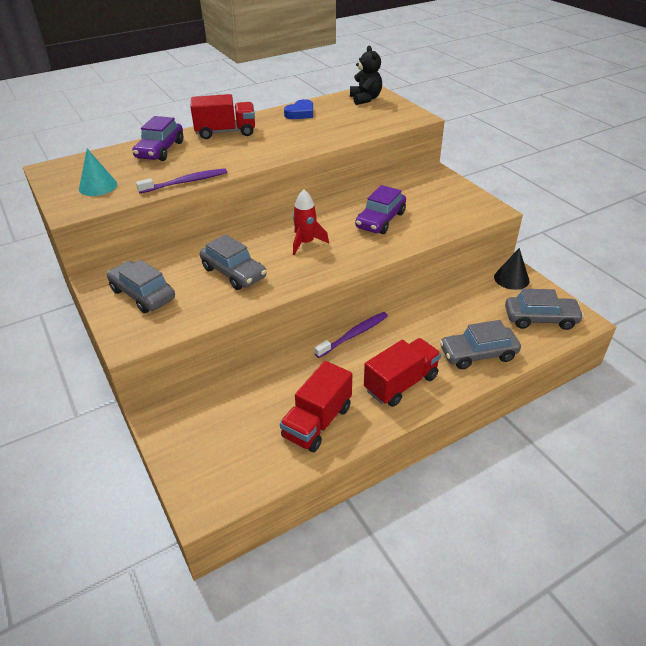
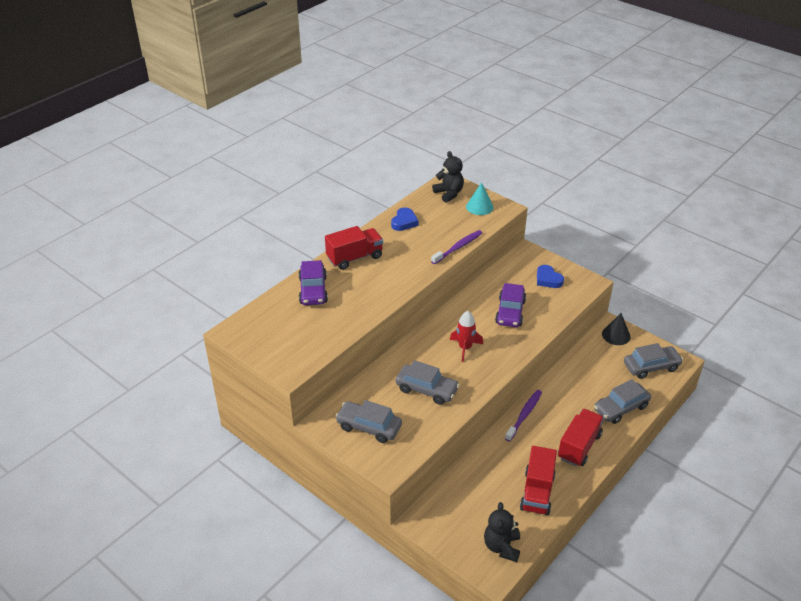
camera: 20 degrees left, 0 degrees up
turquoise cone [79,149,117,196] -> turquoise cone moved to [466,182,494,215]
purple toothbrush [136,168,227,193] -> purple toothbrush moved to [431,230,482,264]
none -> black teddy bear [484,502,520,562]
none -> blue heart [537,265,564,288]

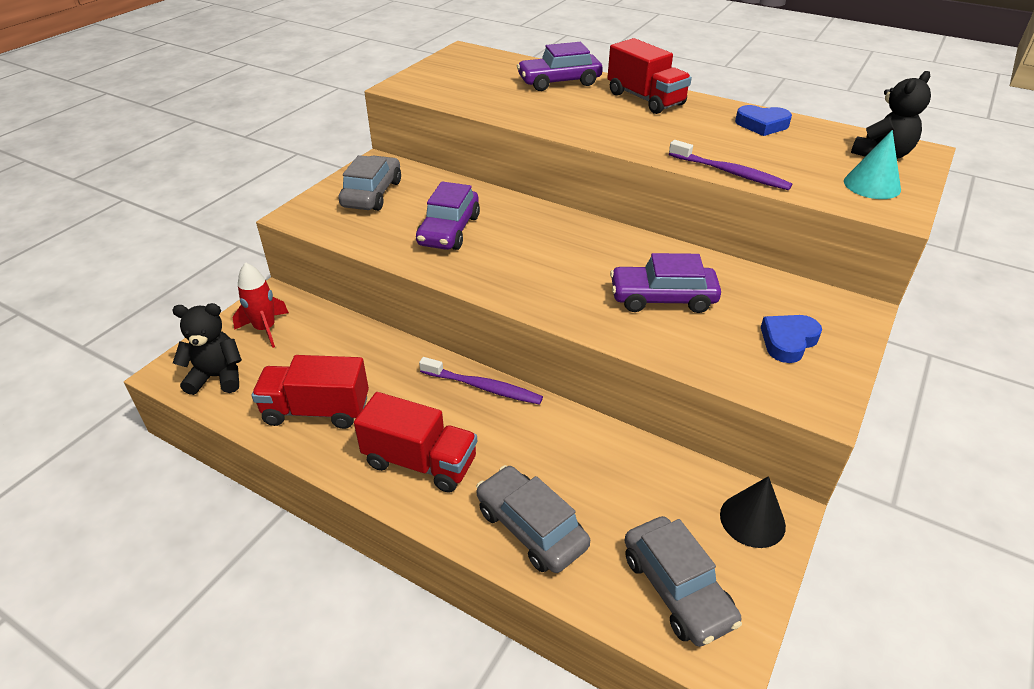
camera: 80 degrees right, 0 degrees up
grey car [396,360,460,405] -> purple car [416,181,480,250]
red rocket [450,311,483,362] -> red rocket moved to [232,262,289,348]

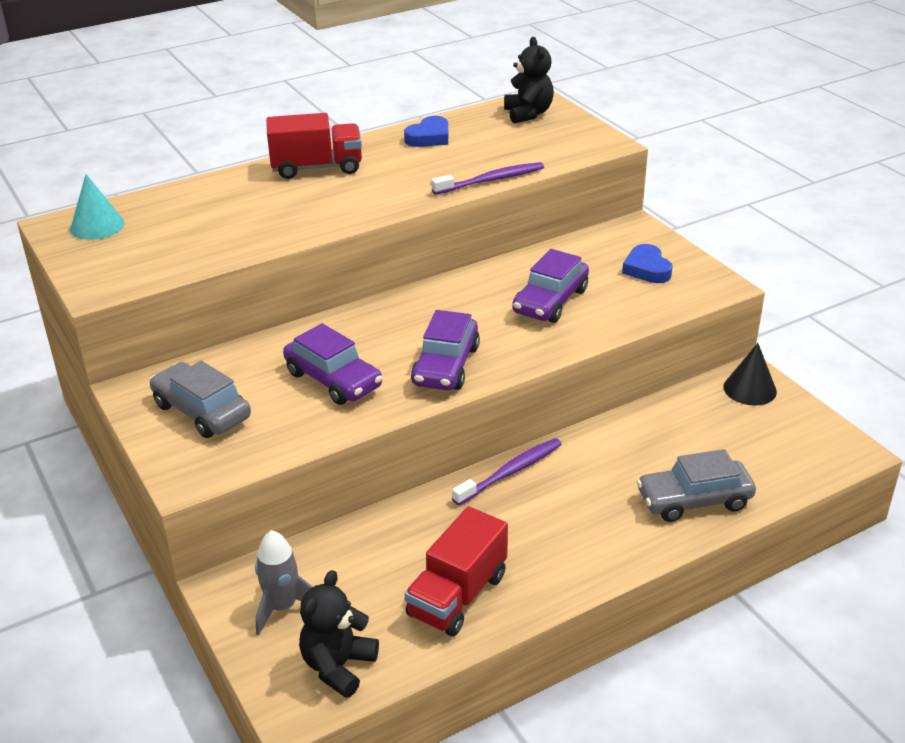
camera: 60 degrees left, 5 degrees down
red rocket [232,262,289,348] -> grey rocket [255,530,313,635]
red truck [354,392,477,493] -> none
purple car [517,42,603,91] -> purple car moved to [411,310,480,390]
grey car [624,516,742,647] -> none
turquoise cone [844,130,901,199] -> turquoise cone moved to [70,174,125,240]

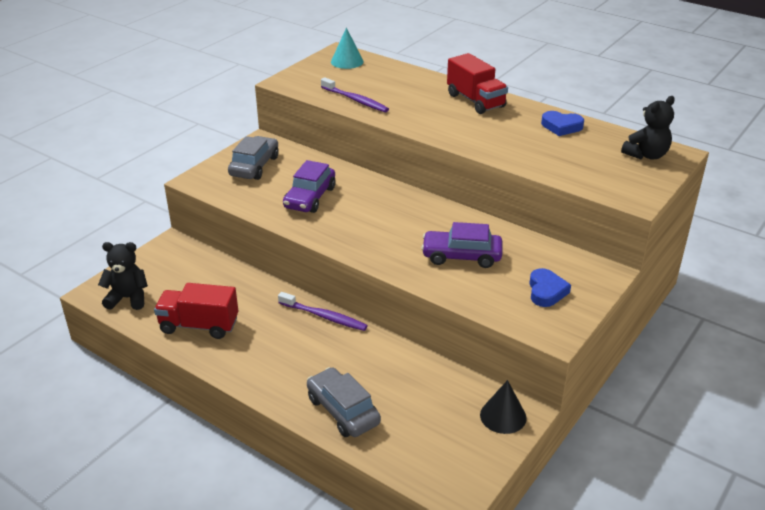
camera: 65 degrees right, 0 degrees up
grey rocket [255,530,313,635] -> none
purple car [411,310,480,390] -> none
purple toothbrush [431,162,544,195] -> purple toothbrush moved to [321,77,389,112]
blue heart [622,244,673,283] -> blue heart turned 135 degrees clockwise [529,268,571,307]

